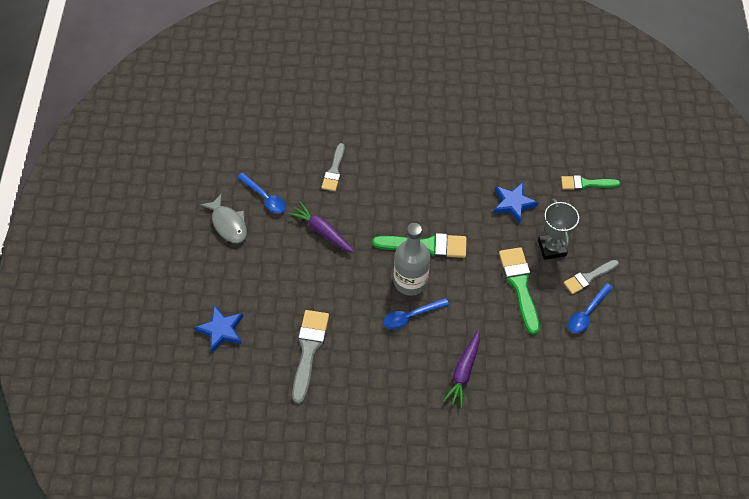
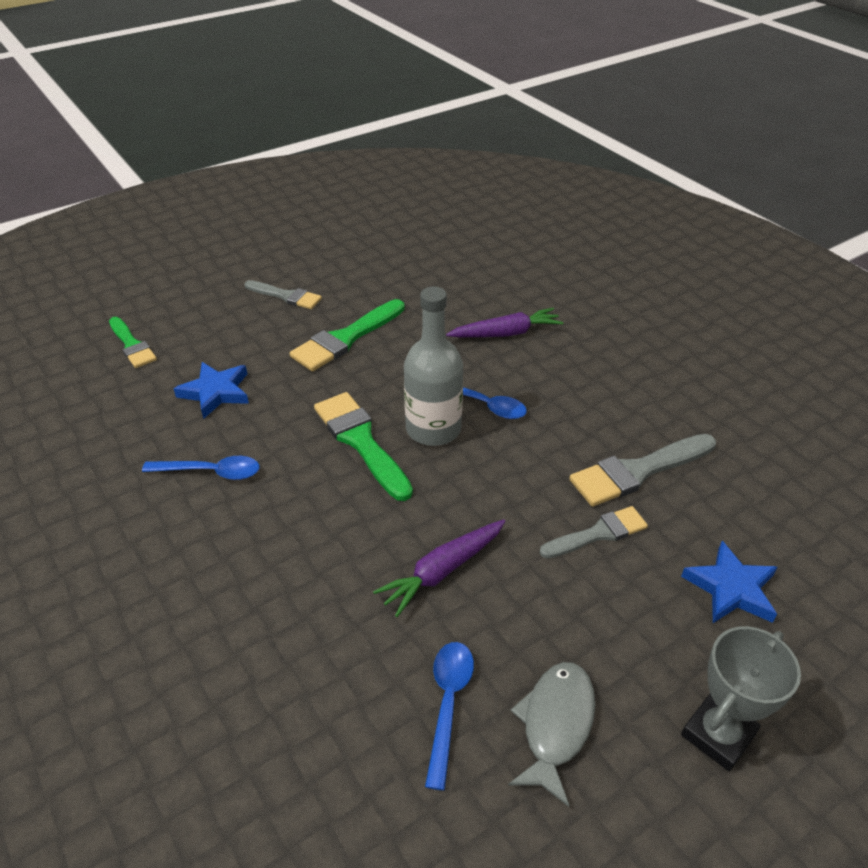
camera: 125 degrees left, 15 degrees down
purple carrot [288,202,355,253] -> purple carrot turned 45 degrees clockwise [373,520,505,617]
grey brush [321,143,345,191] -> grey brush moved to [540,506,648,558]
grey trophy [538,199,579,260] -> grey trophy moved to [681,626,801,771]
blue spoon [568,283,613,333] -> blue spoon moved to [142,456,259,480]

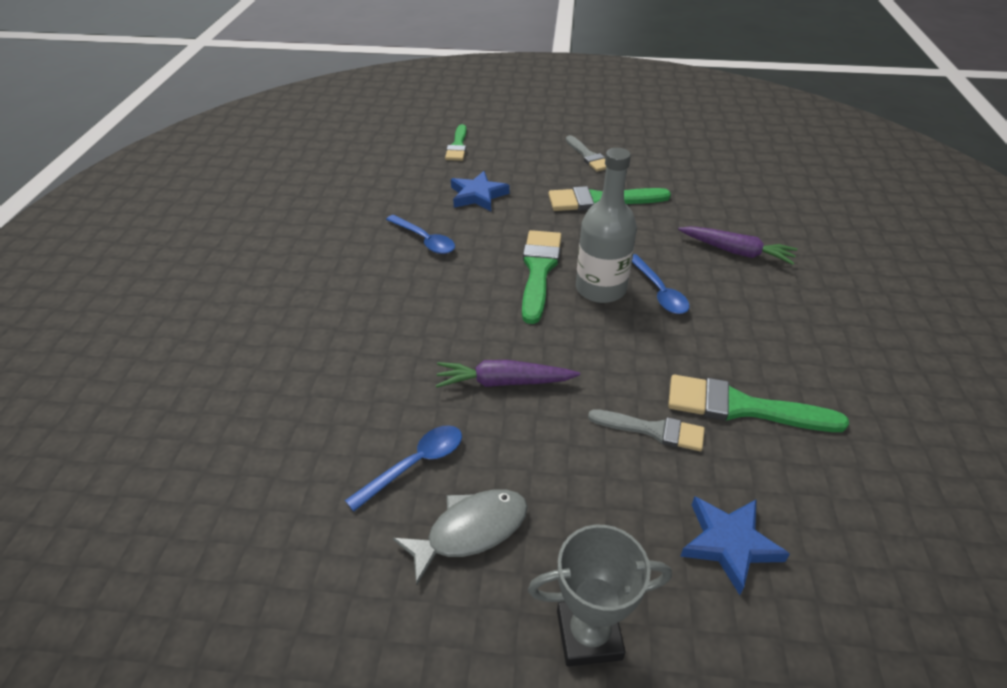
camera: 40 degrees right, 0 degrees up
grey brush [569,434,716,507] -> green brush [668,375,849,432]

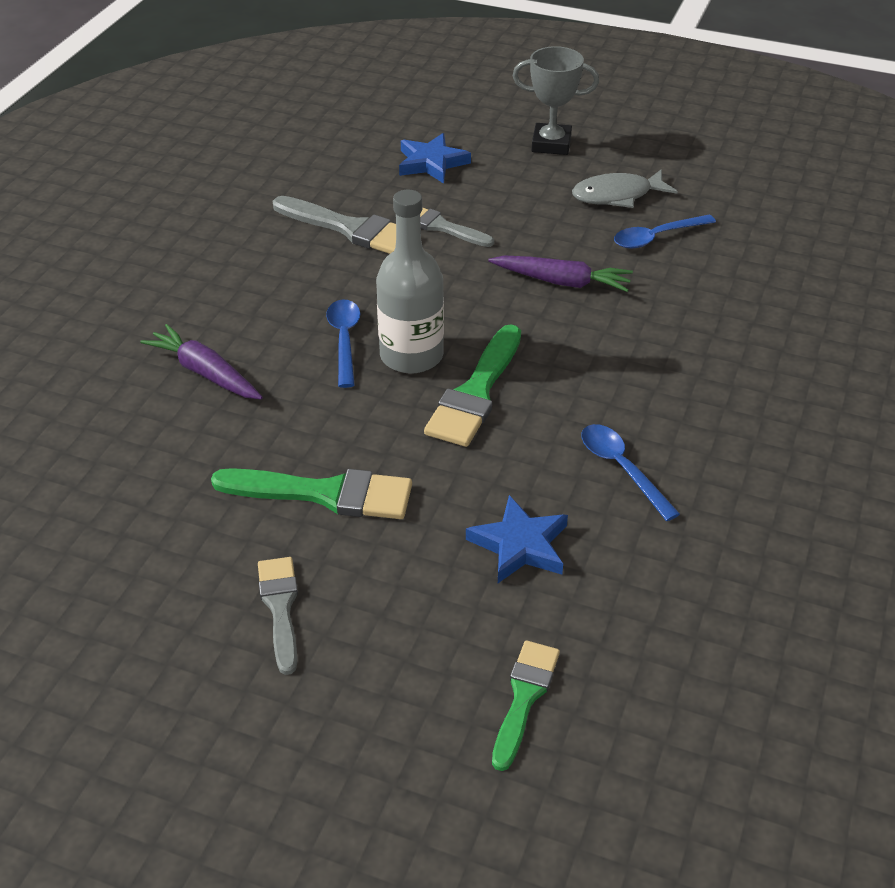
camera: 165 degrees left, 0 degrees up
green brush [668,375,849,432] -> grey brush [273,196,396,254]

